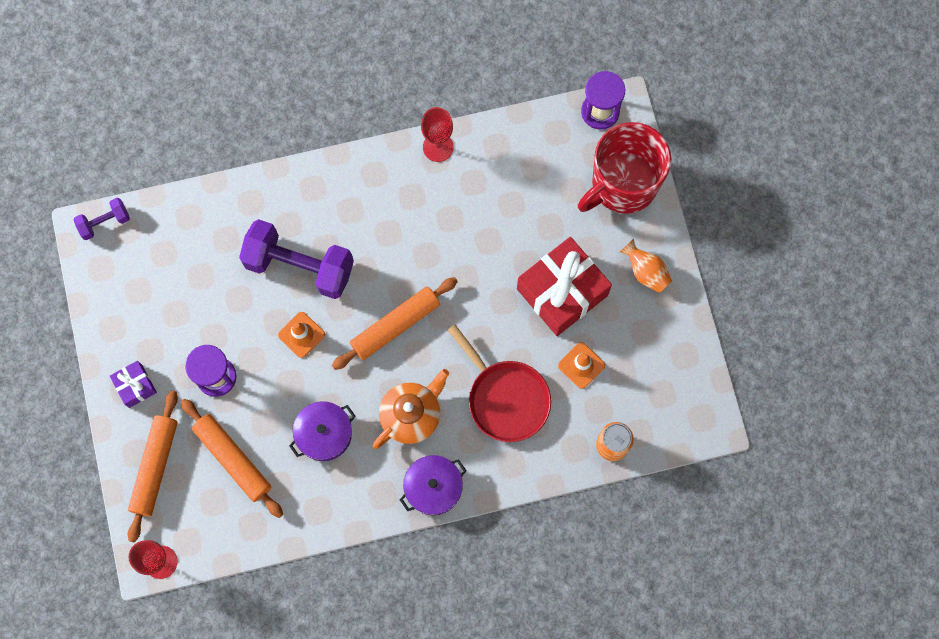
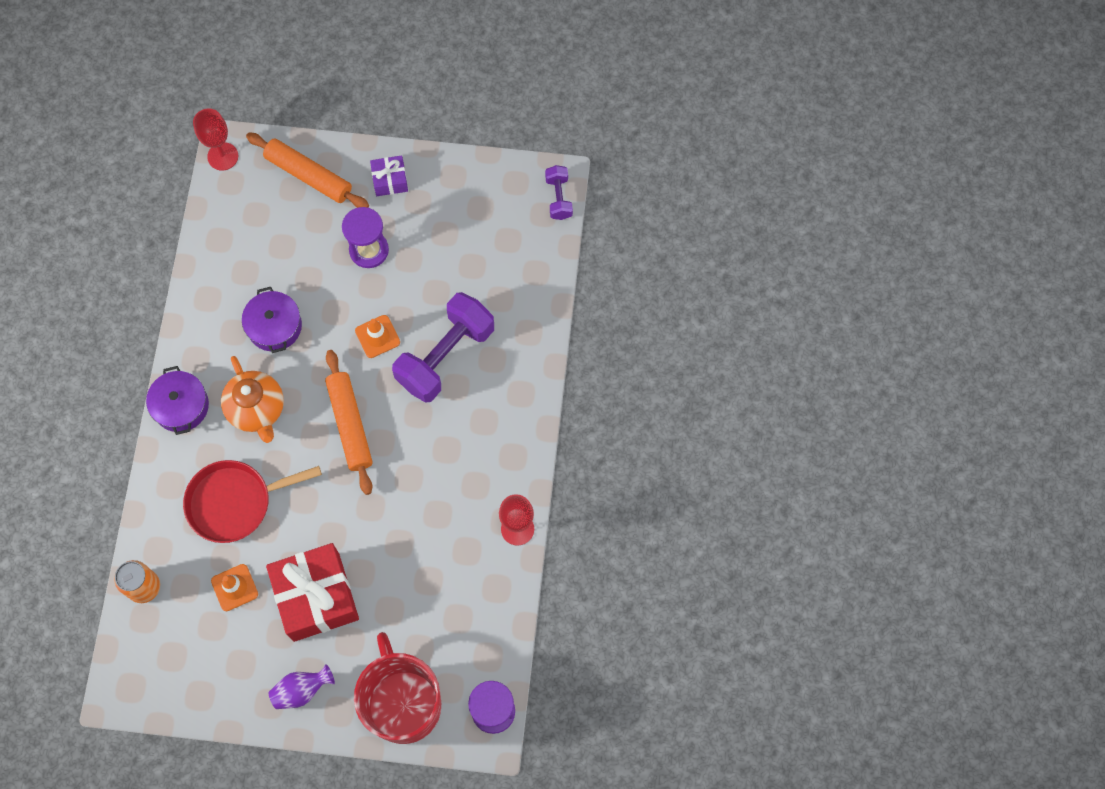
camera: 110 degrees right, 5 degrees down
orange rolling pin [181,399,283,518] -> none
orange vase [620,239,672,293] -> purple vase [269,664,335,709]

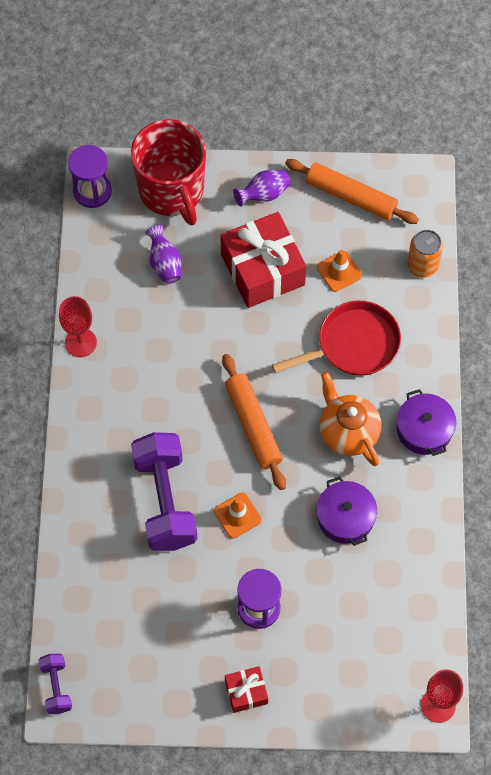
camera: 175 degrees right, 5 degrees down
orange rolling pin [246,133,369,208] -> orange rolling pin moved to [285,159,419,224]
purple gift [370,155,408,196] -> red gift [225,666,268,713]
purple dumbbell [392,292,494,403] -> purple dumbbell turned 45 degrees counterclockwise [131,432,198,551]
none -> purple vase [145,225,181,284]

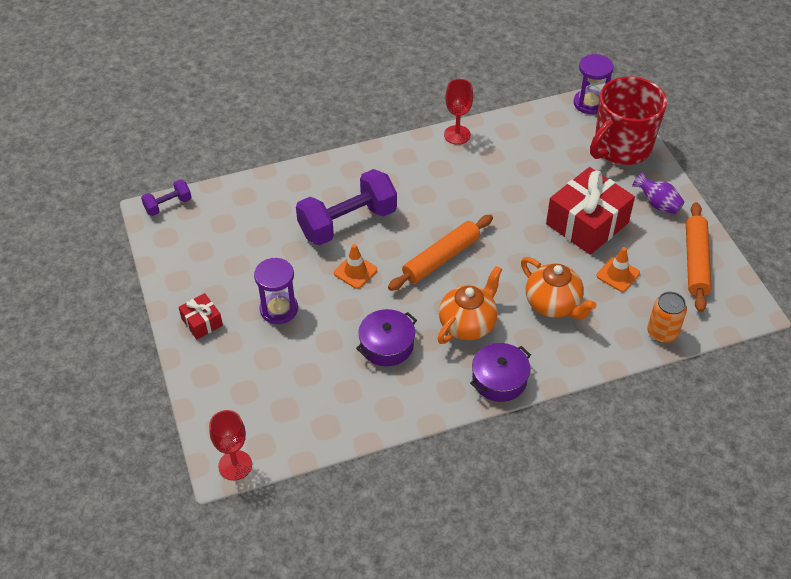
camera: 70 degrees right, 15 degrees down
purple vase [145,225,181,284] -> none
red pan [272,301,401,376] -> orange teapot [521,257,597,319]

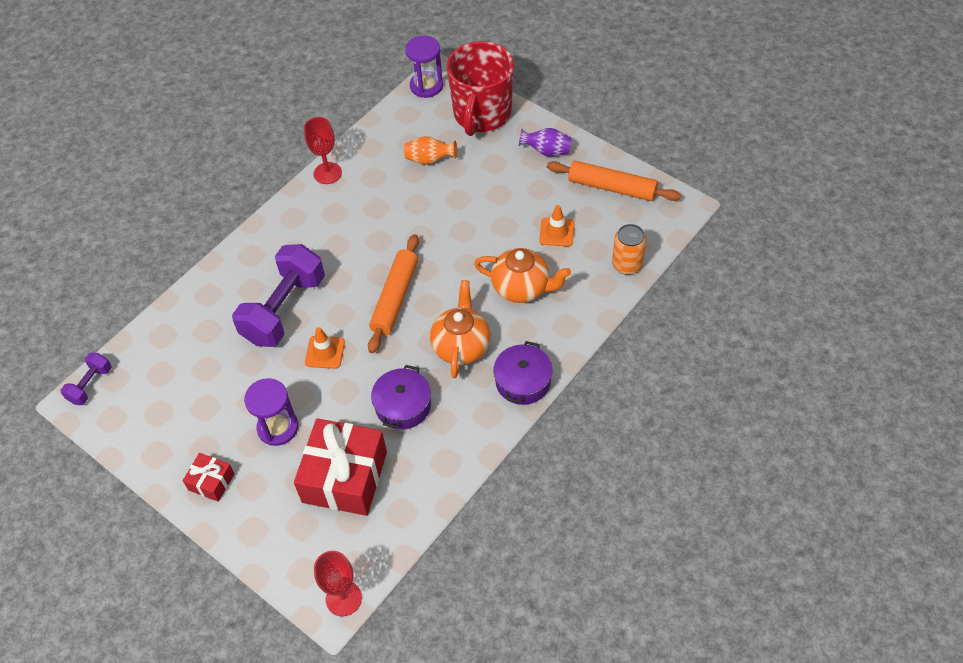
camera: 30 degrees left, 5 degrees up
red gift [546,167,635,255] -> red gift moved to [294,418,387,516]
orange rolling pin [686,202,712,312] -> orange rolling pin turned 45 degrees counterclockwise [547,161,681,201]
none -> orange vase [404,136,457,165]

